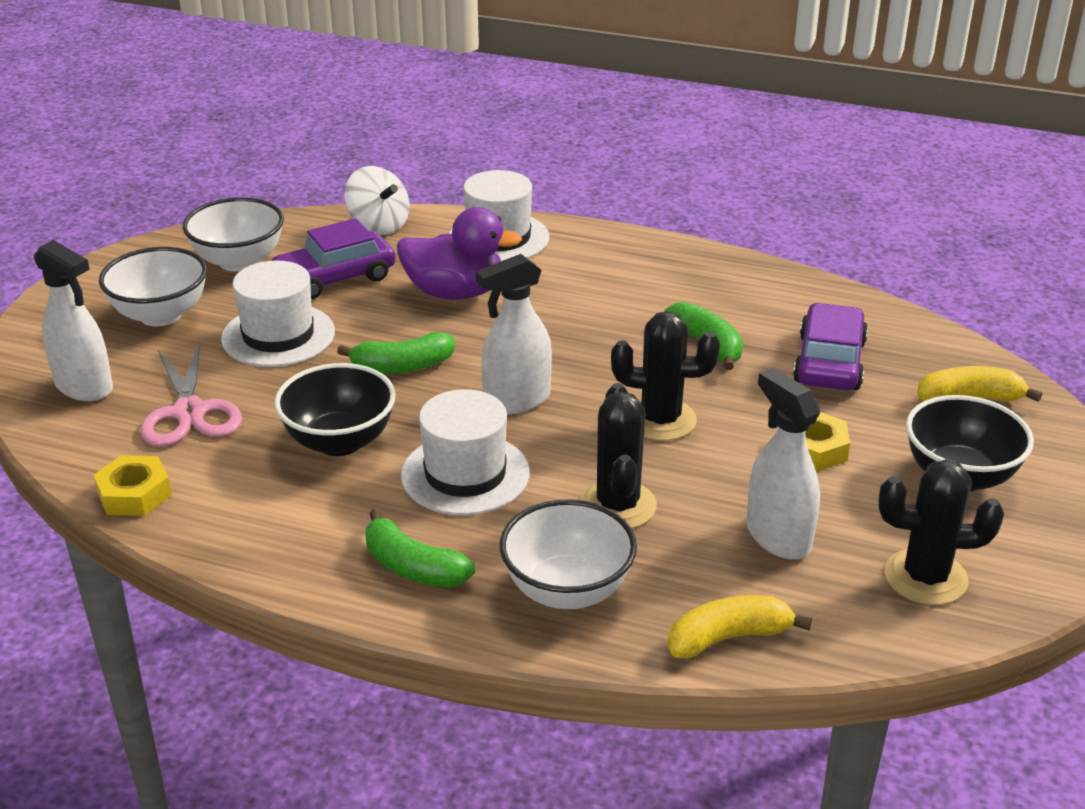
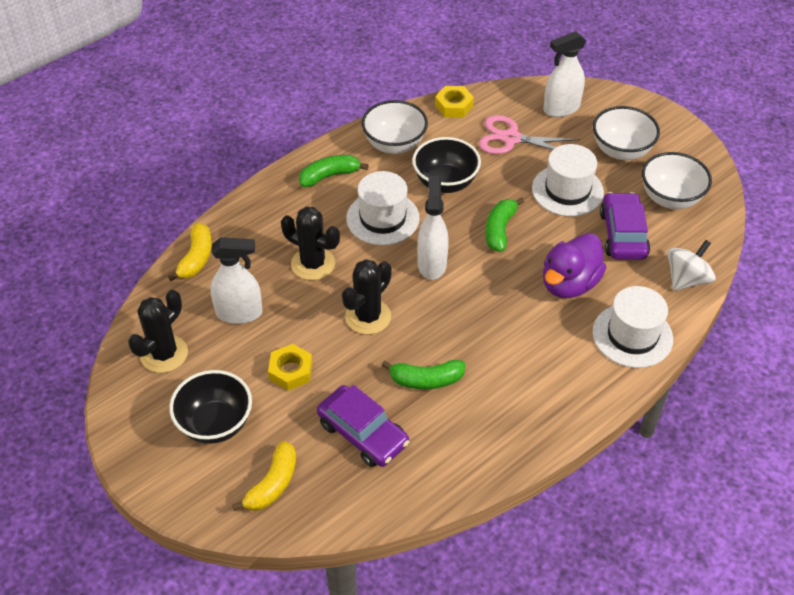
camera: 120 degrees right, 15 degrees up
white spinning top [344,166,409,235] -> white spinning top turned 150 degrees clockwise [667,240,716,291]
white bowl [500,499,637,609] -> white bowl moved to [362,100,428,154]

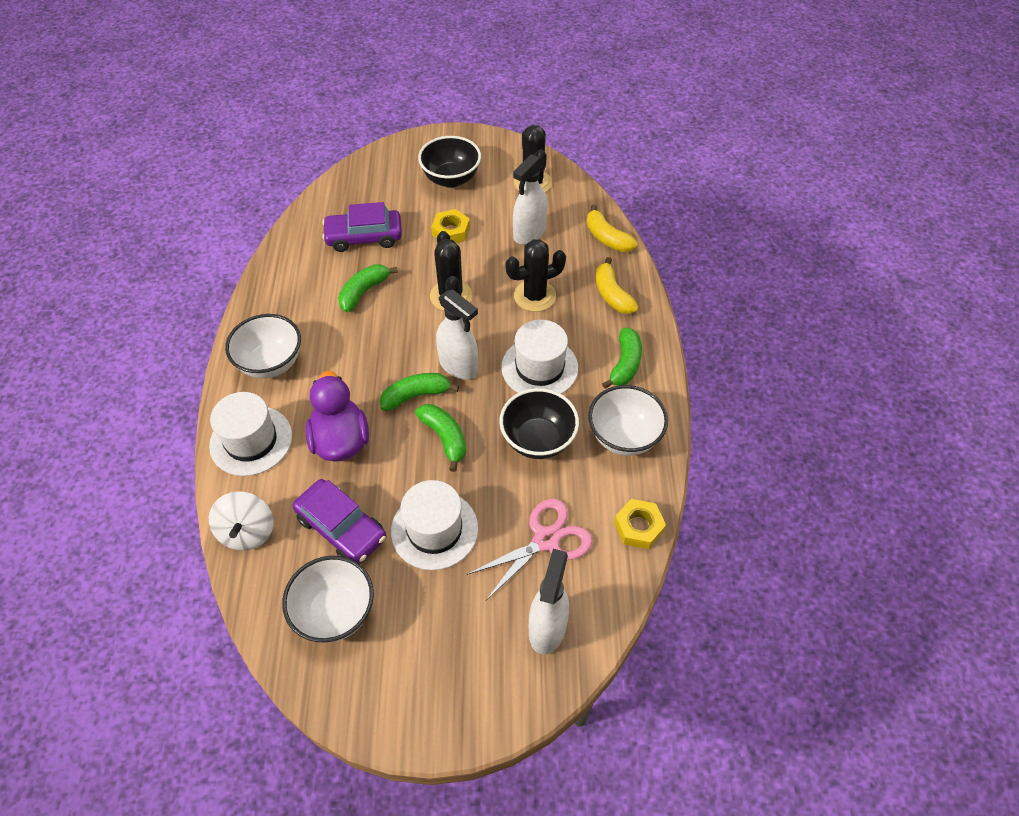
camera: 130 degrees right, 5 degrees up
yellow banana [232,441,296,511] -> yellow banana moved to [596,257,638,314]
white bowl [593,106,660,160] -> white bowl moved to [225,314,301,378]
none -> green banana [380,373,459,411]

